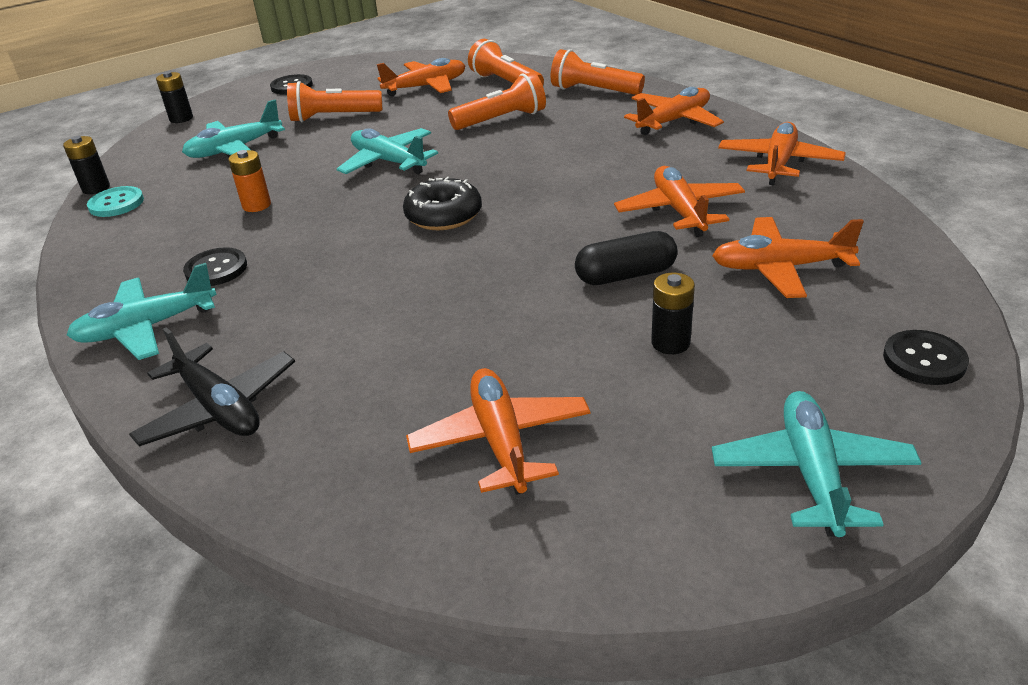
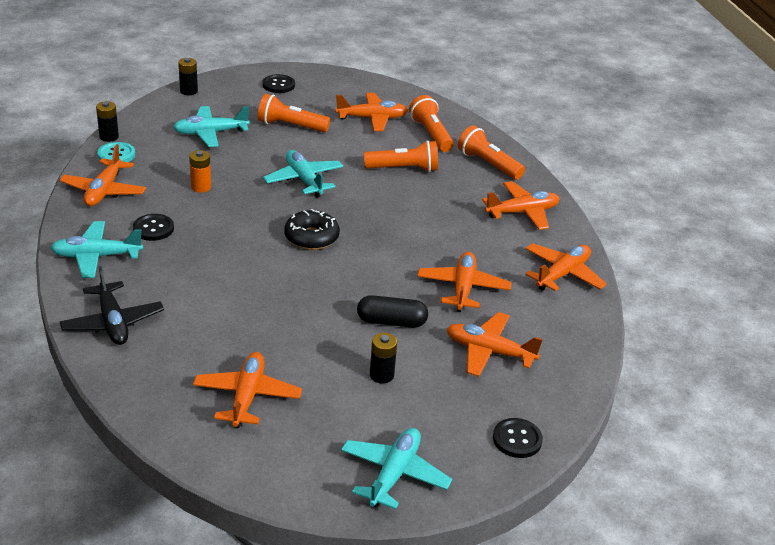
camera: 15 degrees right, 0 degrees up
none -> orange plane [59,144,146,206]

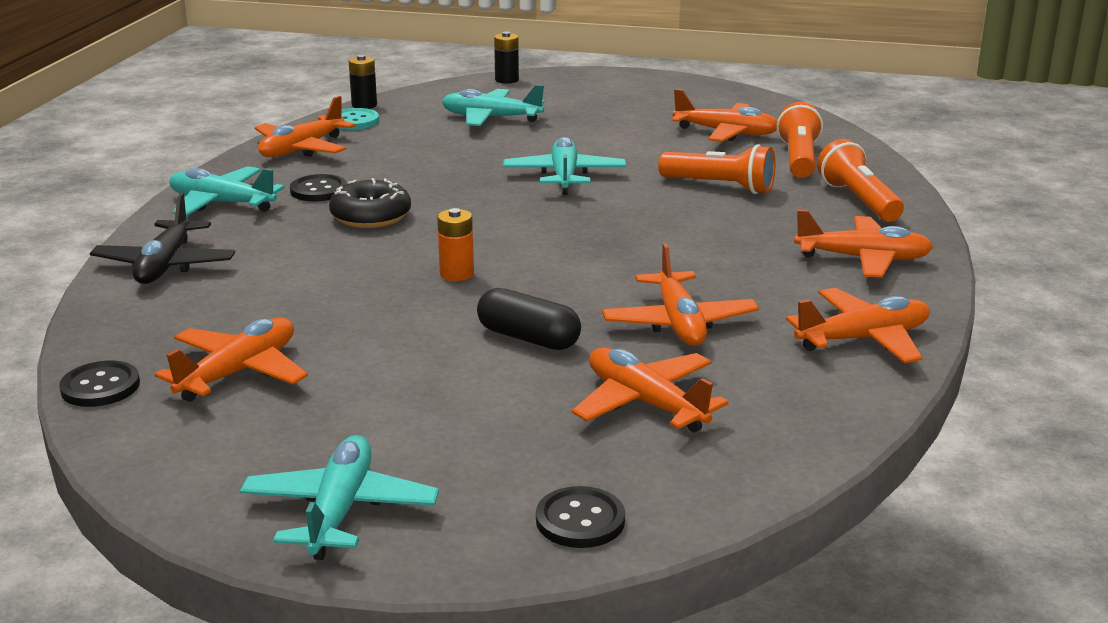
camera: 30 degrees right, 10 degrees down
orange battery [189,150,211,193] -> orange battery moved to [437,208,474,281]
orange flashlight [258,94,330,132] -> none
black button [262,74,295,93] -> black button moved to [59,361,140,407]
black donut [284,209,340,250] -> black donut moved to [329,178,411,228]
turquoise plane [341,428,452,510] -> turquoise plane turned 45 degrees counterclockwise [240,435,439,560]
black battery [370,333,397,383] -> none
orange plane [417,252,512,312] -> orange plane turned 135 degrees clockwise [602,243,759,346]

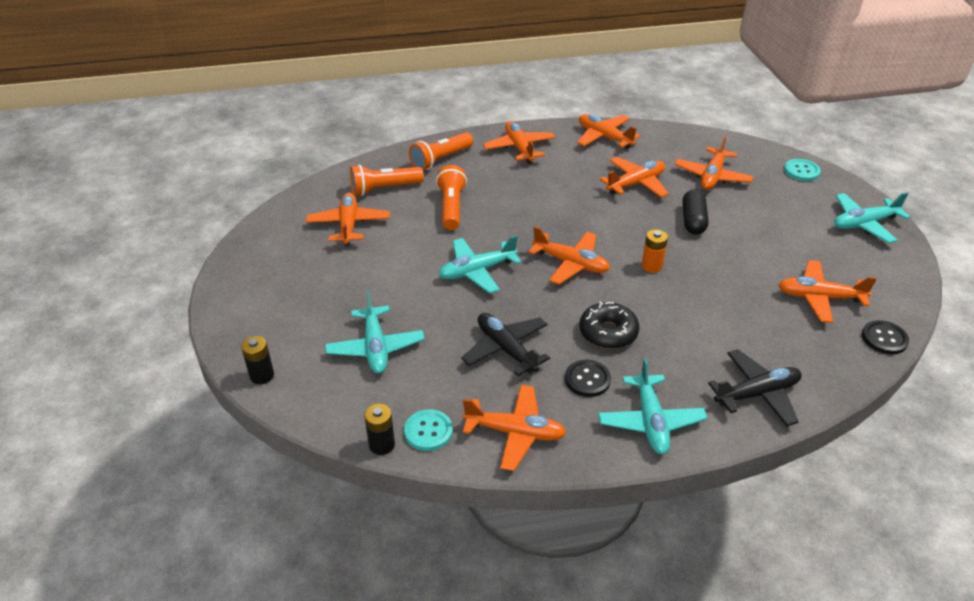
camera: 115 degrees left, 15 degrees up
black button [536,486,625,548] -> turquoise button [784,159,821,181]
none -> black plane [461,313,550,376]
none -> orange plane [528,226,610,285]

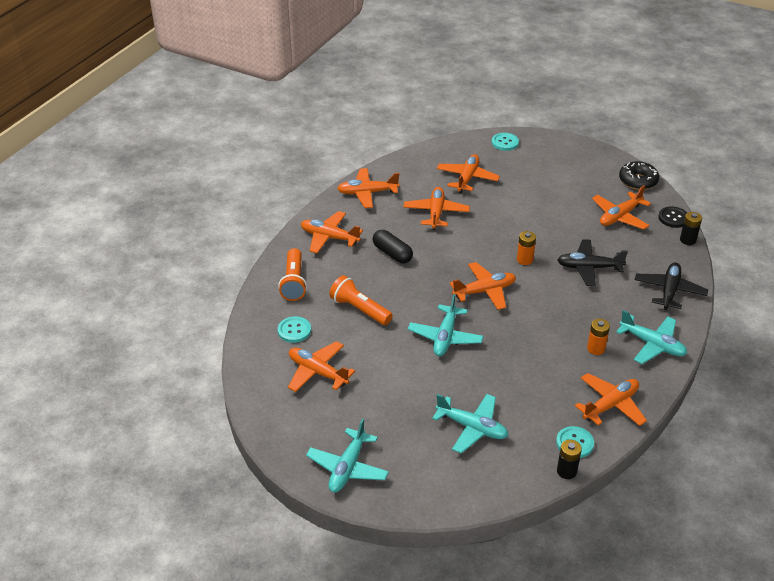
camera: 50 degrees left, 0 degrees up
black battery [241,336,274,384] -> black battery moved to [680,212,702,245]
orange flashlight [350,164,424,196] -> turquoise button [278,316,311,343]
black plane [461,313,550,376] -> black plane moved to [557,239,628,286]
black button [565,360,611,397] -> orange battery [587,319,610,355]
black donut [579,302,639,349] -> black donut moved to [619,161,659,190]
orange plane [674,135,754,190] -> orange plane turned 135 degrees counterclockwise [437,154,500,193]
black capsule [682,189,709,235] -> black capsule moved to [373,230,413,263]
turquoise plane [834,192,910,243] -> turquoise plane moved to [306,418,389,492]

